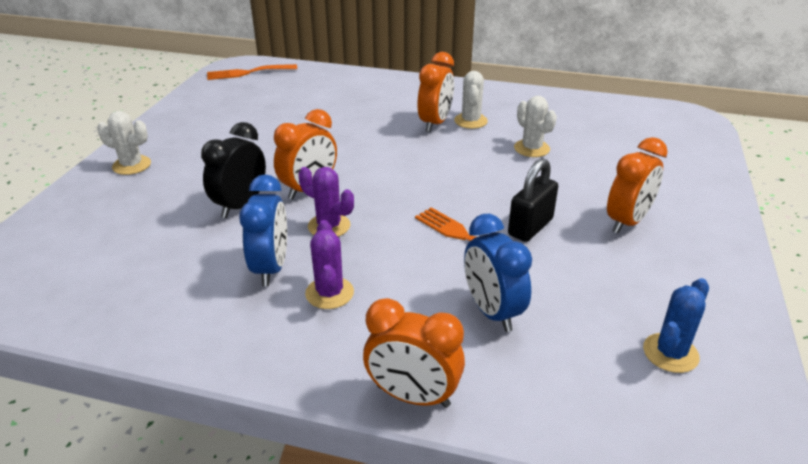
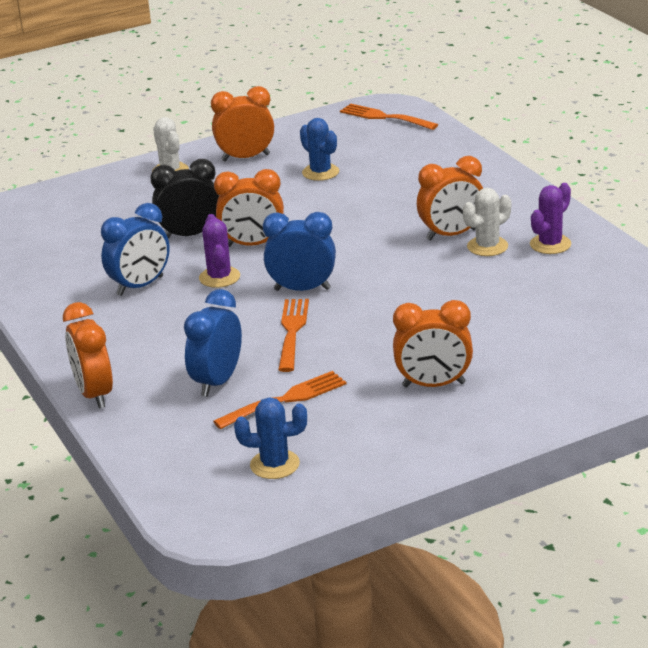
camera: 50 degrees right, 5 degrees down
purple cactus [305,220,354,309] -> purple cactus moved to [530,183,571,254]
black padlock [508,158,558,242] -> none
white cactus [514,96,557,157] -> none
none -> orange clock [211,86,274,162]
none -> orange fork [213,371,347,429]
none -> blue clock [263,212,336,291]
none -> blue cactus [300,118,339,181]

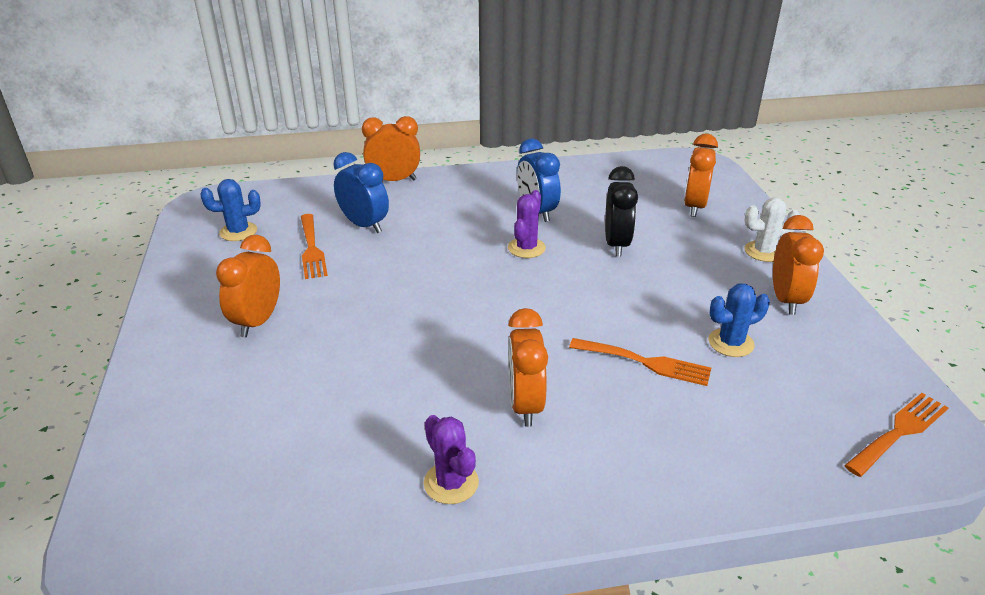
camera: 105 degrees right, 5 degrees up
purple cactus [199,214,240,288] -> purple cactus turned 75 degrees counterclockwise [508,190,546,258]
orange clock [214,169,284,247] -> orange clock moved to [684,134,718,217]
blue cactus [234,397,307,479] -> blue cactus turned 60 degrees clockwise [200,179,261,241]
blue clock [263,212,336,291] -> none
orange fork [278,299,309,372] -> orange fork moved to [569,338,711,386]
white cactus [463,188,511,256] -> none

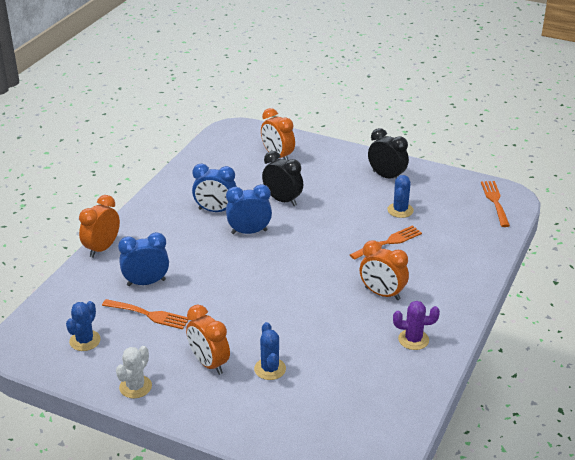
camera: 55 degrees left, 0 degrees up
purple cactus [508,190,546,258] -> blue clock [226,184,272,234]
white cactus [745,197,800,262] -> white cactus moved to [116,346,152,398]
orange clock [773,215,824,315] -> black clock [368,128,409,179]
none -> blue cactus [254,322,286,380]

